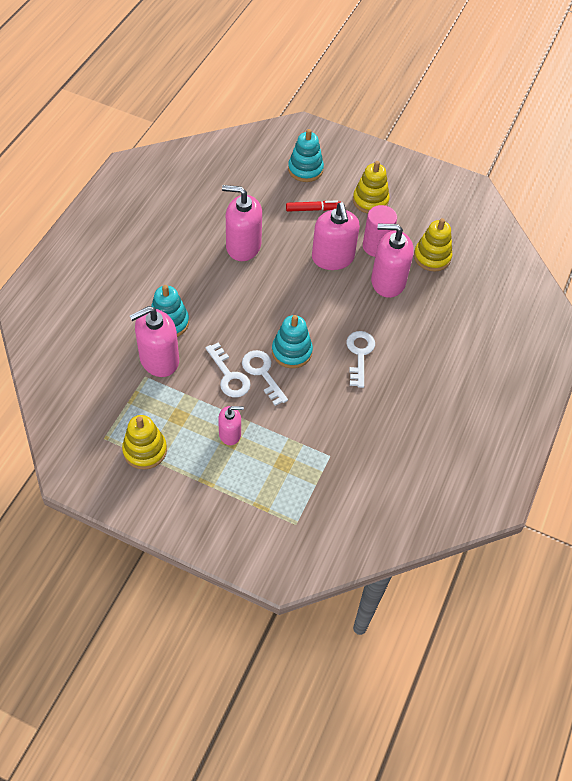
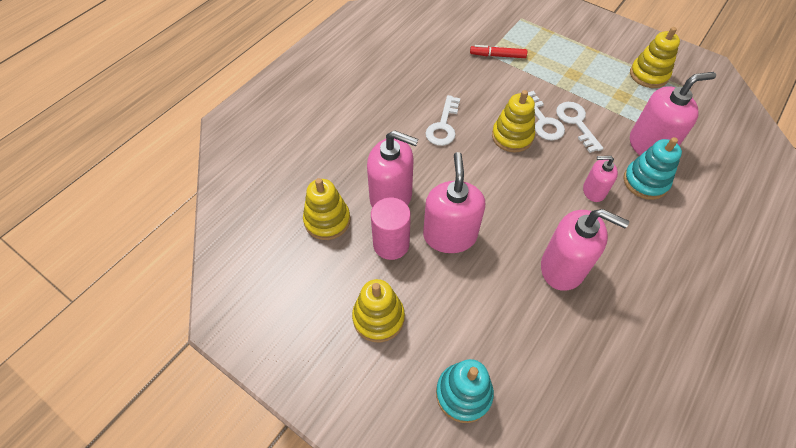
camera: 165 degrees left, 0 degrees up
pink soap dispenser [218,406,244,445] -> pink soap dispenser moved to [583,156,618,202]
turquoise stacking toy [272,315,313,368] -> yellow stacking toy [492,90,535,153]
red marker [286,200,341,212] -> red marker moved to [470,45,527,58]

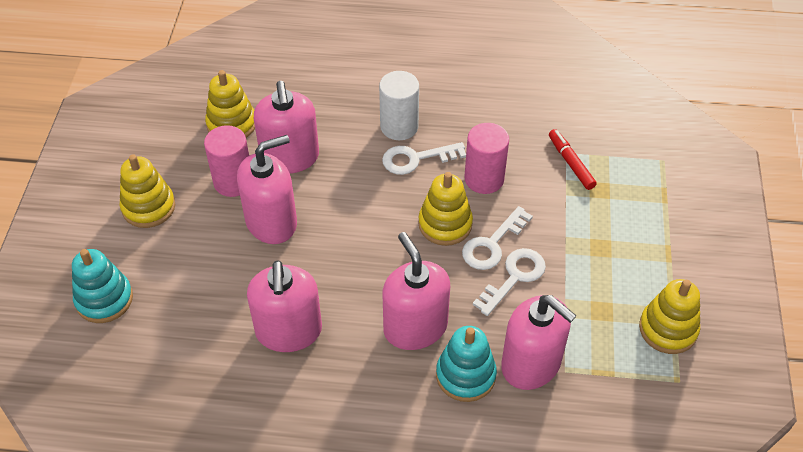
camera: 60 degrees right, 5 degrees down
pink soap dispenser [583,156,618,202] -> pink soap dispenser [382,232,450,350], size x1.77
none -> white cylinder [379,71,419,140]
none -> pink cylinder [464,123,509,194]

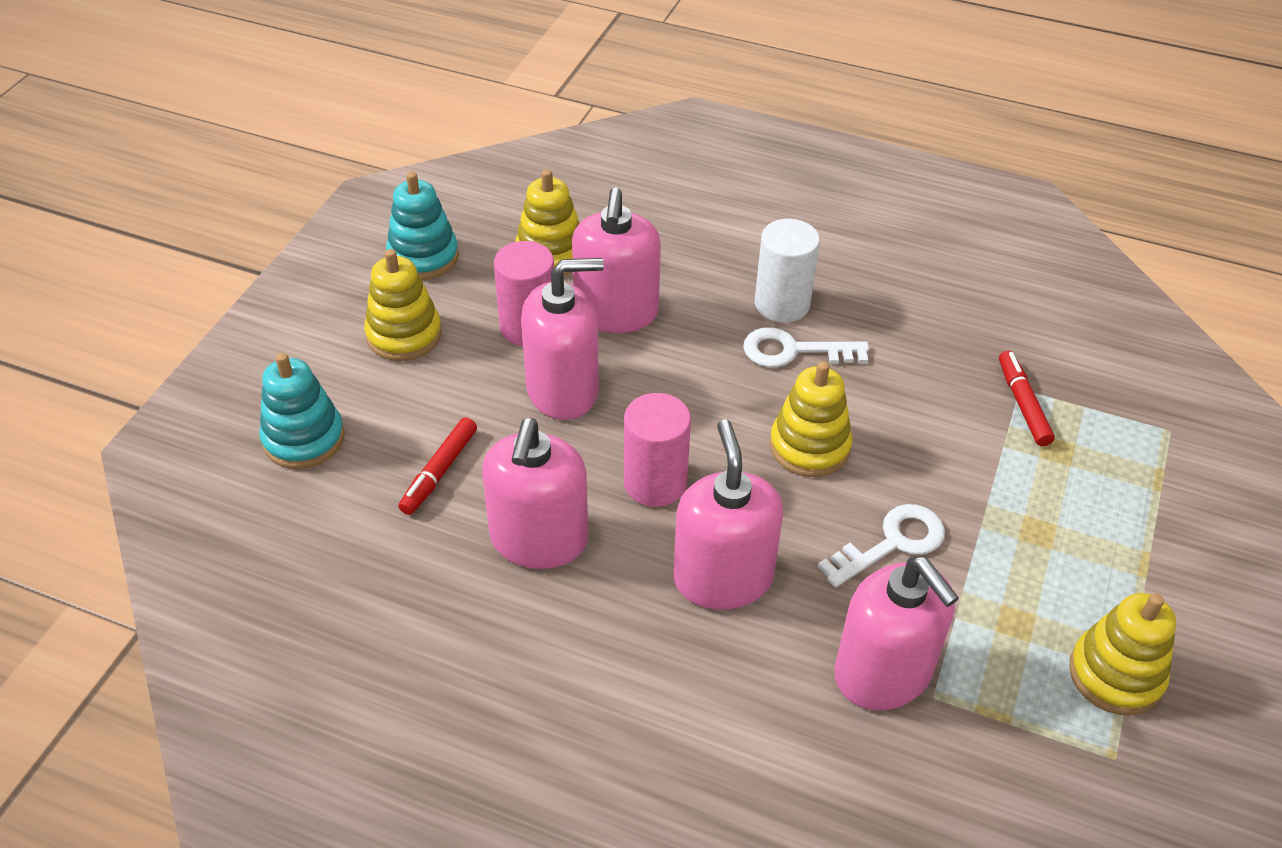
camera: 15 degrees right, 5 degrees down
turquoise stacking toy [436,326,497,402] -> turquoise stacking toy moved to [386,172,459,280]
white key [462,206,533,270] -> none
pink cylinder [464,123,509,194] -> pink cylinder moved to [624,393,691,507]
none -> red marker [398,417,477,515]

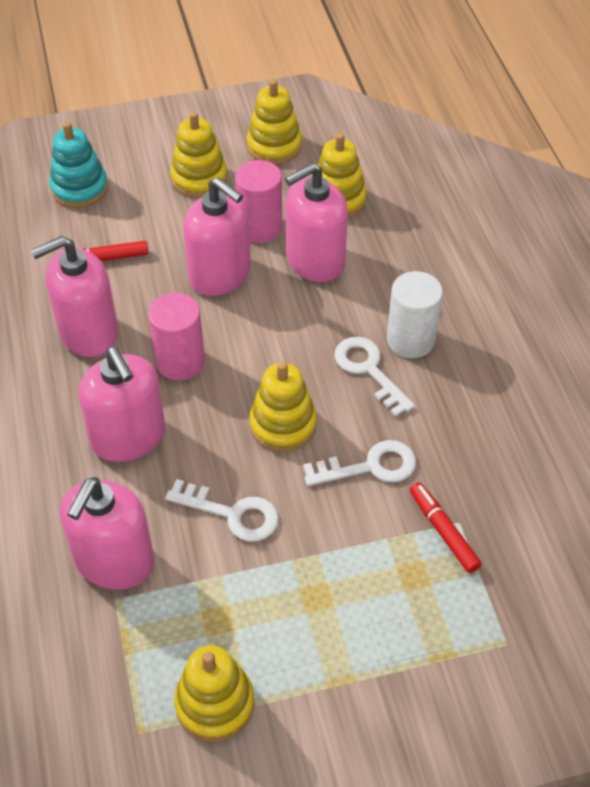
camera: 55 degrees right, 5 degrees up
turquoise stacking toy [386,172,459,280] -> yellow stacking toy [247,79,302,164]
pink soap dispenser [673,419,784,610] -> pink soap dispenser turned 105 degrees clockwise [78,347,165,462]
red marker [999,351,1055,446] -> red marker turned 75 degrees counterclockwise [410,482,482,573]
none -> white key [303,440,416,486]

